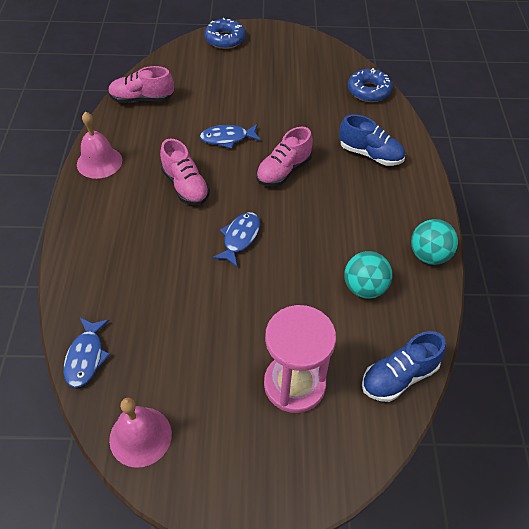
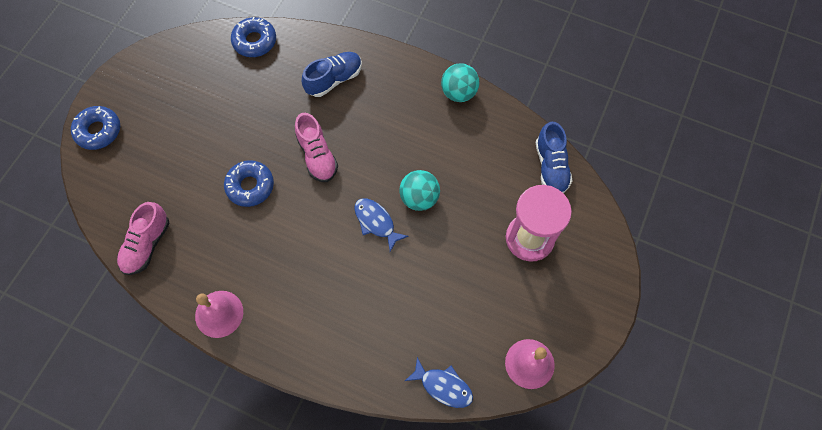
camera: 65 degrees left, 15 degrees up
pink shoe [160,139,210,205] -> none
blue fish [200,124,261,149] -> blue donut [224,160,274,207]
turquoise ball [344,251,392,299] -> turquoise ball moved to [399,170,440,211]

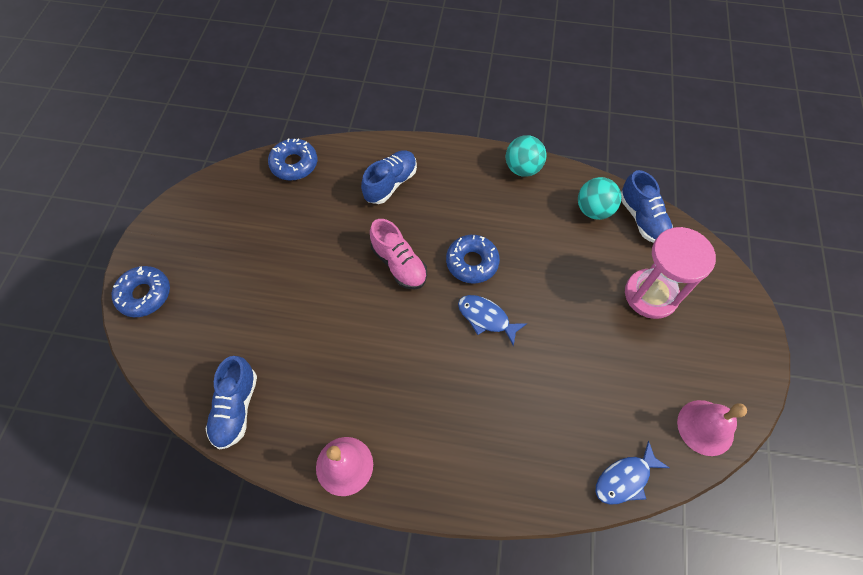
camera: 15 degrees left, 5 degrees down
pink shoe [117,202,169,275] -> blue shoe [206,356,257,449]
blue donut [224,160,274,207] -> blue donut moved to [446,235,500,284]
turquoise ball [399,170,440,211] -> turquoise ball moved to [578,177,621,220]
blue fish [405,357,473,408] -> blue fish turned 135 degrees clockwise [596,441,669,504]

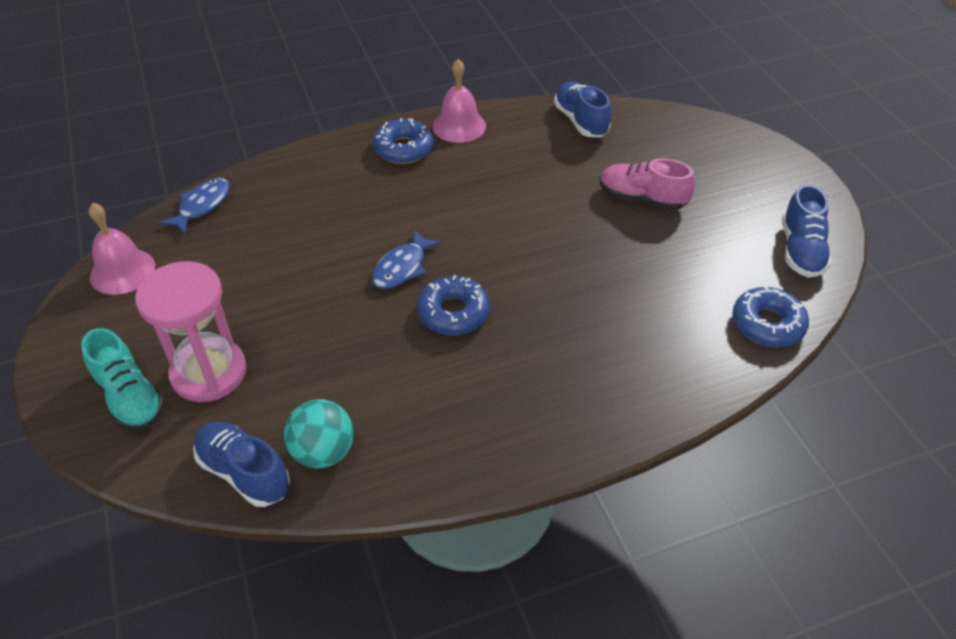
camera: 150 degrees right, 15 degrees down
blue donut [112,266,170,317] -> blue donut moved to [373,118,433,164]
blue shoe [361,150,417,204] -> blue shoe moved to [782,184,832,278]
pink shoe [370,219,427,290] -> pink shoe moved to [600,158,695,210]
blue fish [458,295,527,346] -> blue fish turned 120 degrees clockwise [372,230,442,289]
turquoise ball [506,135,546,177] -> none
none -> turquoise shoe [81,328,165,431]

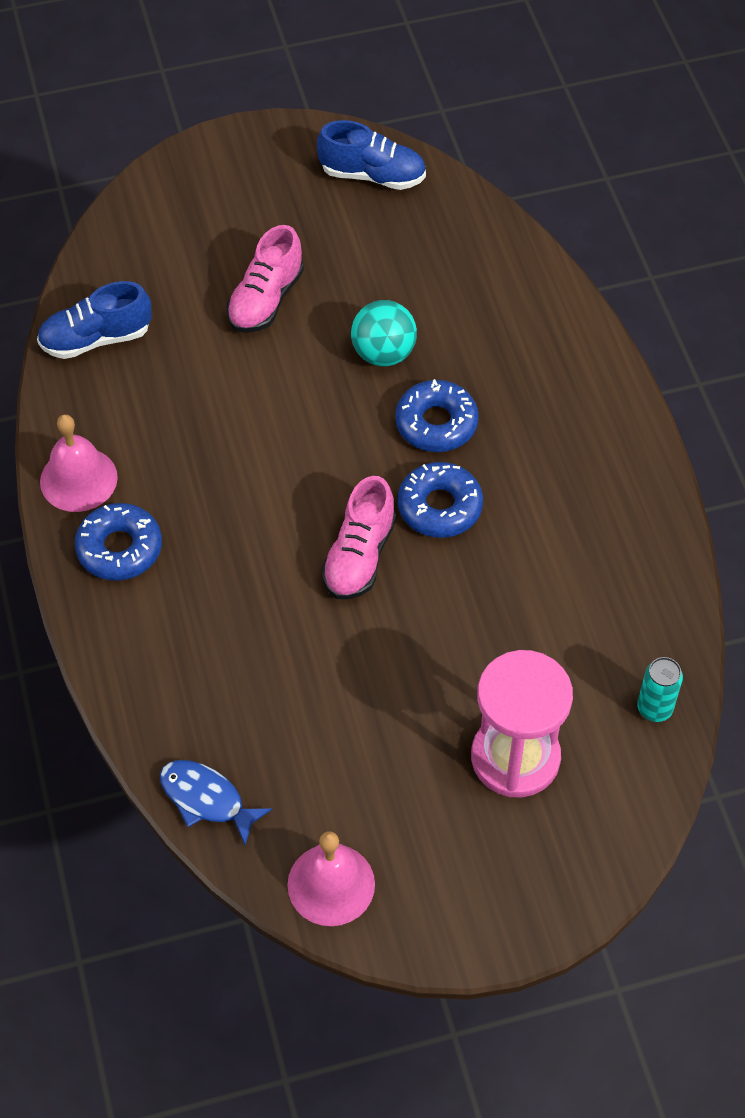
camera: 85 degrees left, 10 degrees up
turquoise shoe [81,328,165,431] -> none
blue shoe [193,422,290,507] -> turquoise can [637,657,683,722]
turquoise ball [284,399,354,468] -> turquoise ball moved to [351,300,417,366]
blue fish [372,230,442,289] -> pink shoe [321,476,396,600]
blue donut [732,286,809,347] -> blue donut moved to [395,379,479,452]

